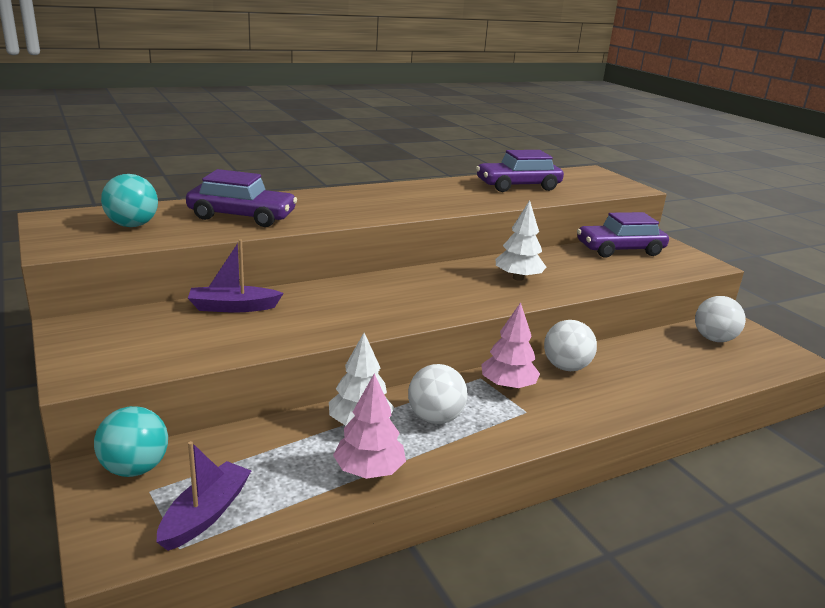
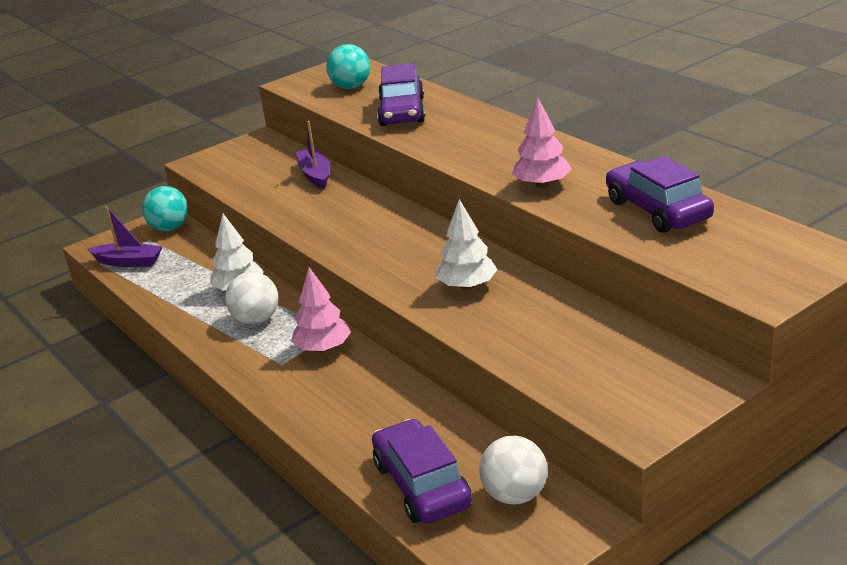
camera: 85 degrees right, 5 degrees up
pink tree [333,373,406,479] -> pink tree moved to [512,97,572,188]
white ball [544,320,597,371] -> none
purple car [577,212,669,258] -> purple car moved to [372,419,472,523]

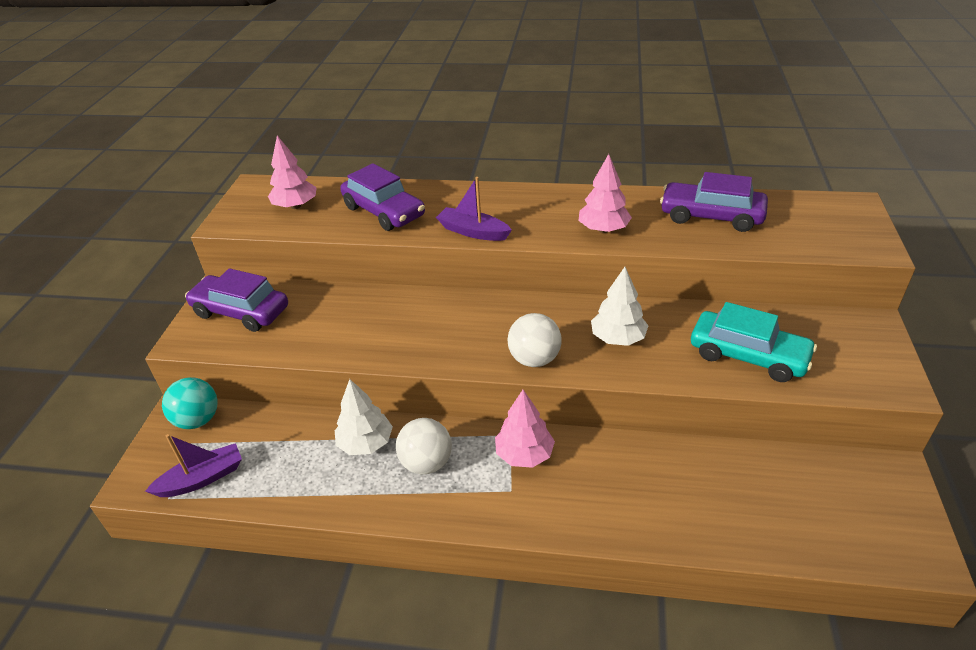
camera: 45 degrees left, 10 degrees up
purple boat [296,121,330,189] -> purple boat moved to [436,177,512,241]
turquoise ball [326,44,370,89] -> pink tree [268,136,317,209]
purple car [372,419,472,523] -> purple car moved to [185,268,288,332]
white ball [479,436,548,504] -> white ball moved to [507,313,562,367]
none -> turquoise car [691,302,817,382]

